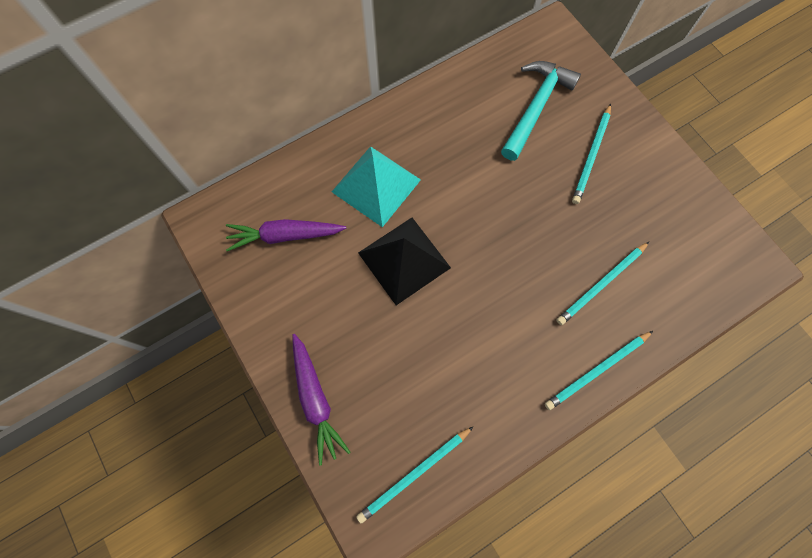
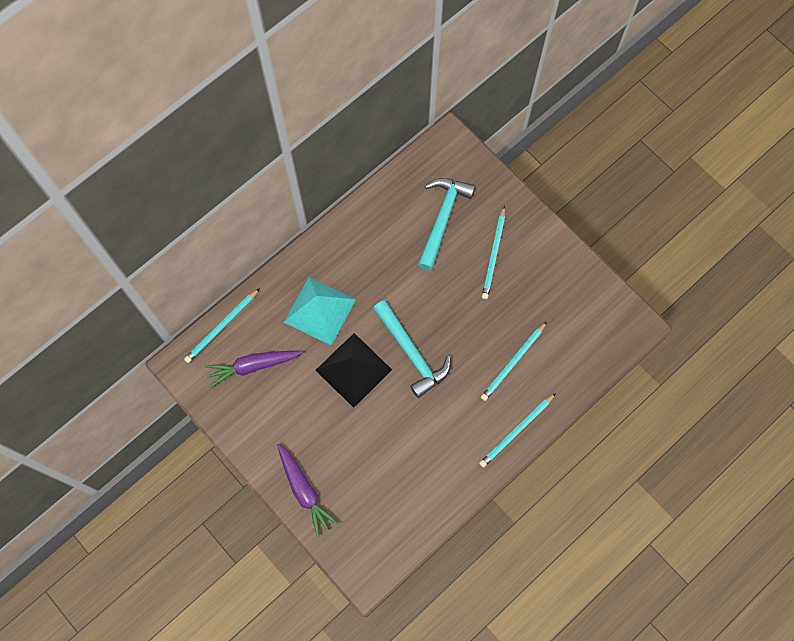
camera: 10 degrees left, 0 degrees up
turquoise pencil [356,426,474,523] -> turquoise pencil moved to [184,288,260,363]
none -> turquoise hammer [373,300,451,398]

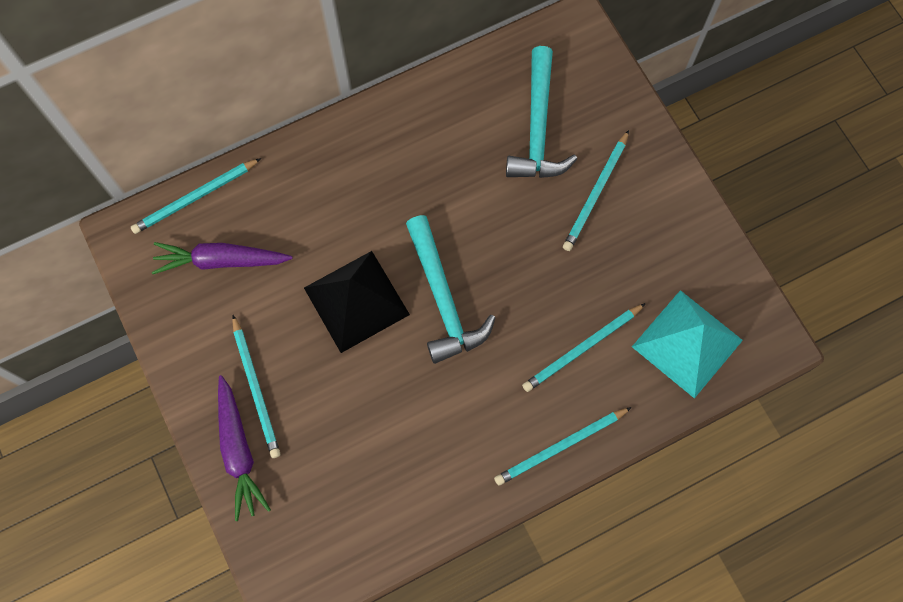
camera: 15 degrees right, 0 degrees up
turquoise pyramid [284,277,356,345] -> turquoise pyramid moved to [632,290,743,399]
turquoise hammer [418,178,476,270] -> turquoise hammer turned 150 degrees clockwise [506,46,577,178]
none -> turquoise pencil [232,315,280,458]

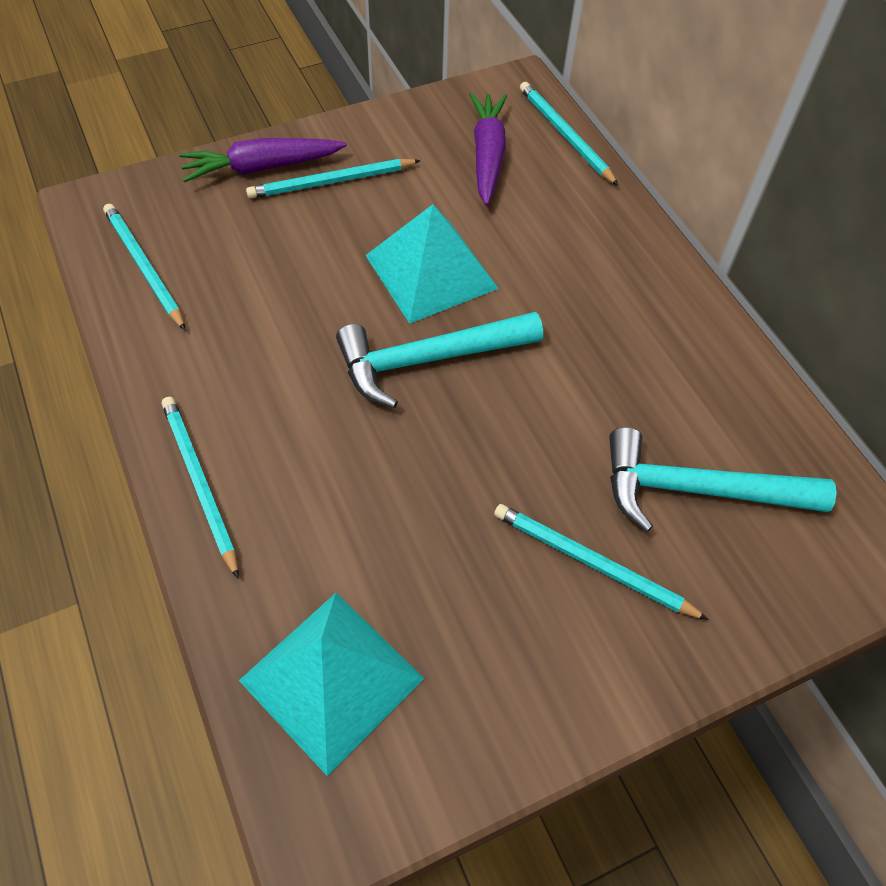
camera: 90 degrees right, 15 degrees down
black pyramid [304,251,410,353] -> turquoise pyramid [365,204,499,324]
turquoise pencil [522,303,646,392] -> turquoise pencil moved to [103,203,185,330]

